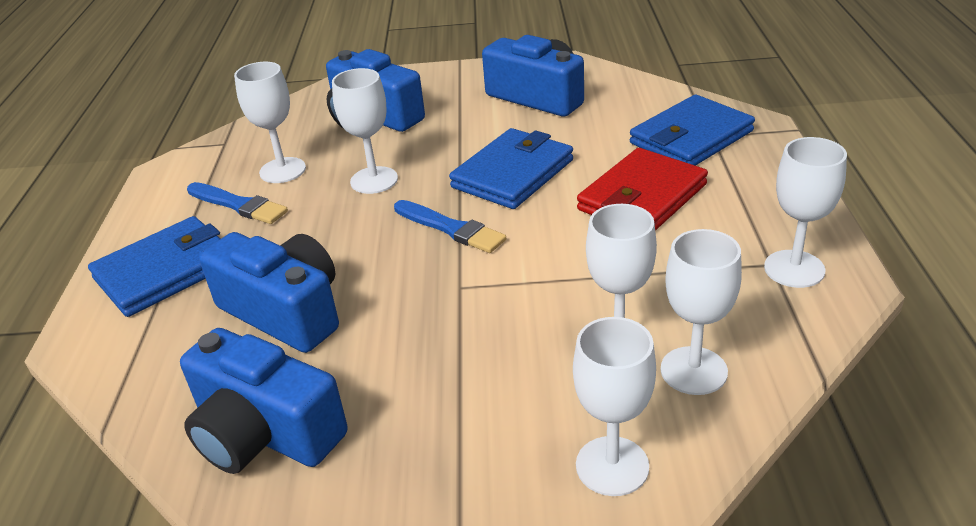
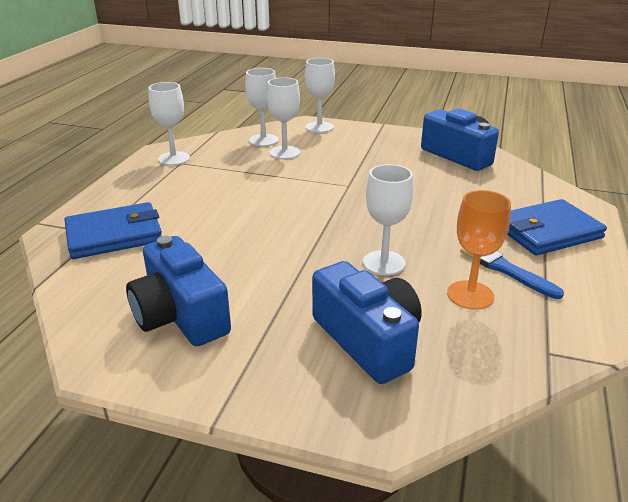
camera: 165 degrees left, 5 degrees down
blue camera [199,232,339,353] -> none
white goblet [234,62,306,183] -> orange goblet [447,190,511,310]
blue brush [394,200,506,253] -> none
blue wallet [449,128,573,209] -> none
red wallet [577,148,708,231] -> none

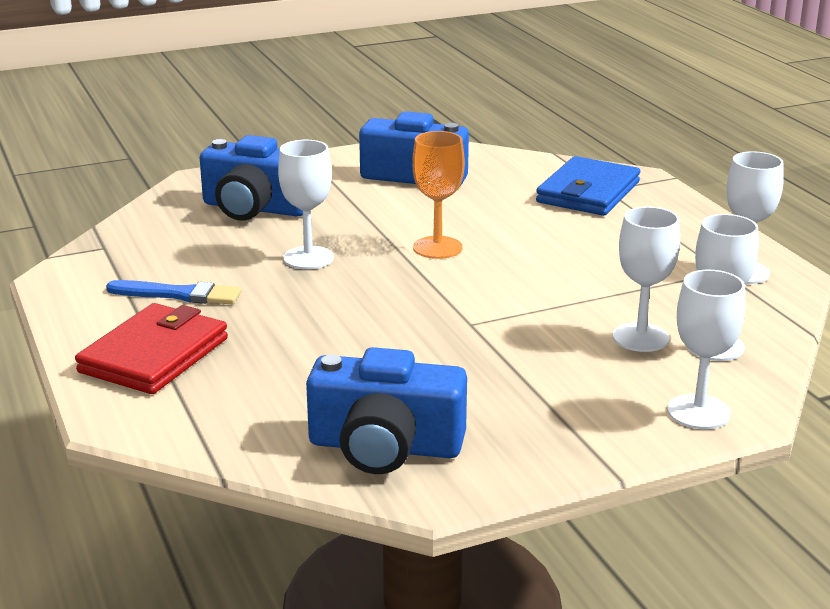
camera: 140 degrees right, 5 degrees down
orange goblet [447,190,511,310] -> orange goblet moved to [412,131,465,259]
blue wallet [507,199,607,255] -> red wallet [75,303,228,394]

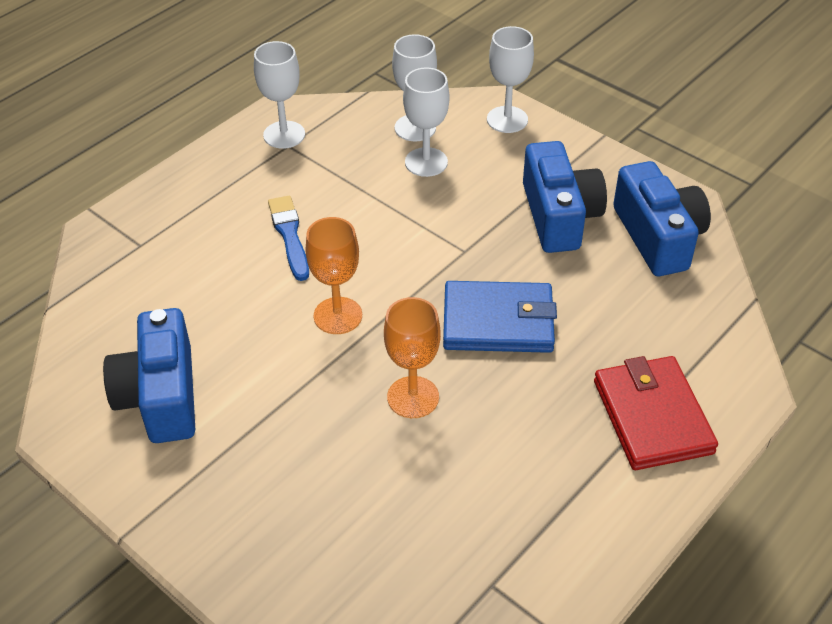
camera: 115 degrees left, 20 degrees up
red wallet [75,303,228,394] -> red wallet turned 75 degrees clockwise [594,356,718,470]
blue brush [106,280,241,304] -> blue brush moved to [268,196,309,281]
blue camera [200,135,303,220] -> blue camera moved to [523,141,607,253]
white goblet [278,140,334,269] -> orange goblet [384,297,441,418]
blue wallet [536,156,640,216] -> blue wallet moved to [443,281,557,353]

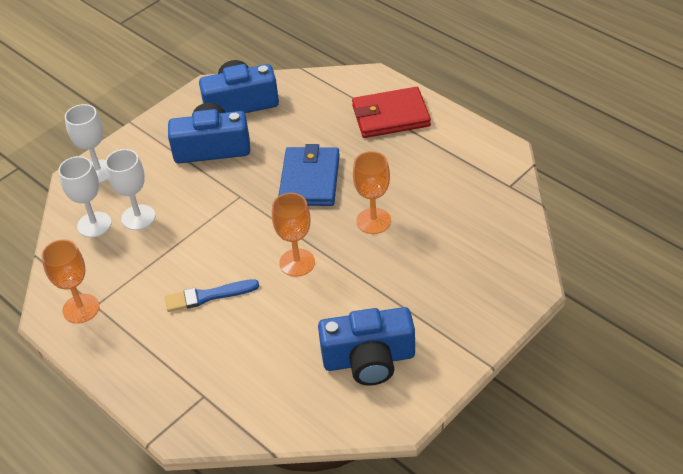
camera: 85 degrees left, 0 degrees up
white goblet [254,41,305,149] -> orange goblet [41,239,100,324]

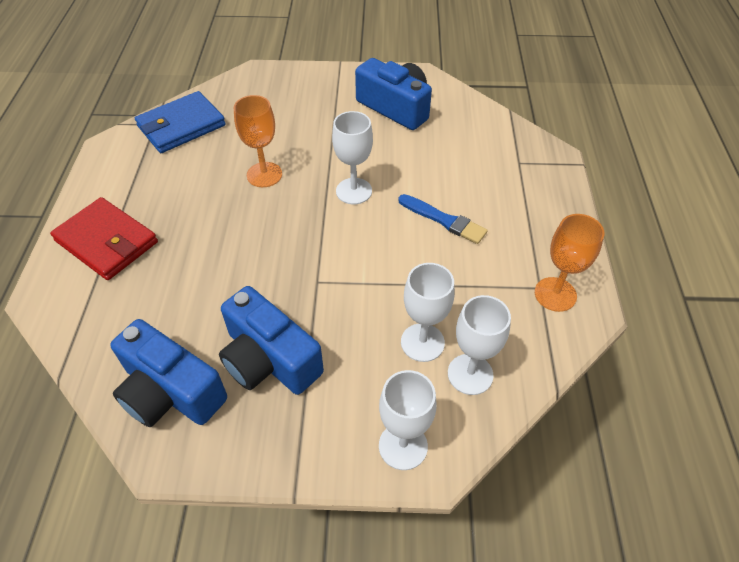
camera: 135 degrees left, 5 degrees up
orange goblet [272,193,315,277] -> white goblet [332,111,373,204]
blue wallet [278,144,340,206] -> blue wallet moved to [135,91,226,153]

